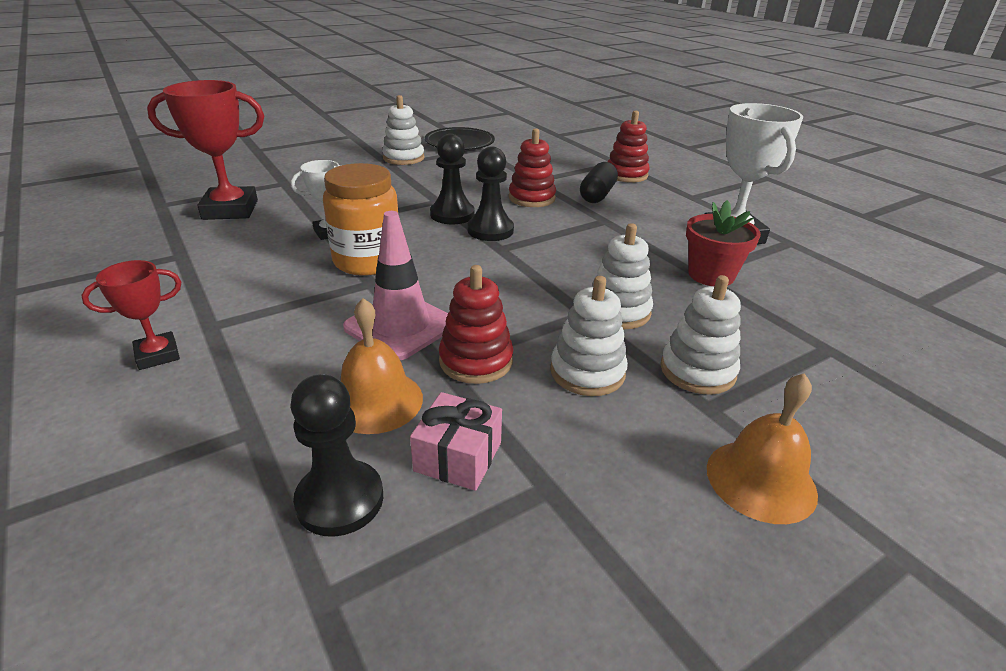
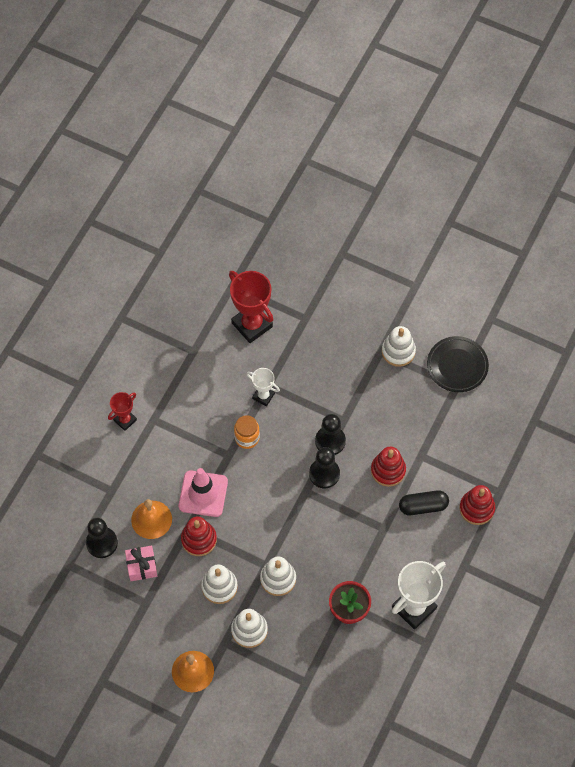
camera: 60 degrees right, 30 degrees up
red trophy [82,260,181,370] -> red trophy turned 75 degrees counterclockwise [108,392,137,431]
orange jar [323,163,399,276] -> orange jar [234,415,260,449], size x0.61

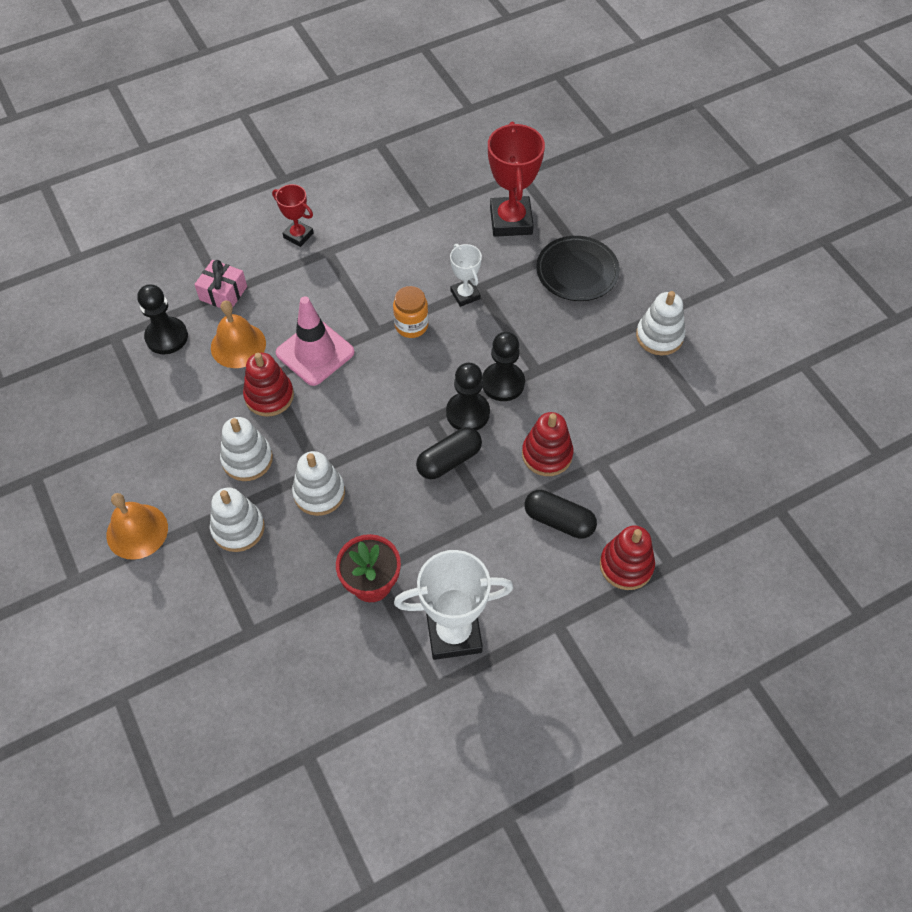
camera: 35 degrees right, 5 degrees down
red trophy [108,392,137,431] -> red trophy turned 45 degrees clockwise [272,184,314,247]
pink gift [125,546,157,581] -> pink gift moved to [194,260,247,308]
black plate [427,336,489,392] -> black plate moved to [536,236,620,301]
none -> black capsule [416,427,482,479]

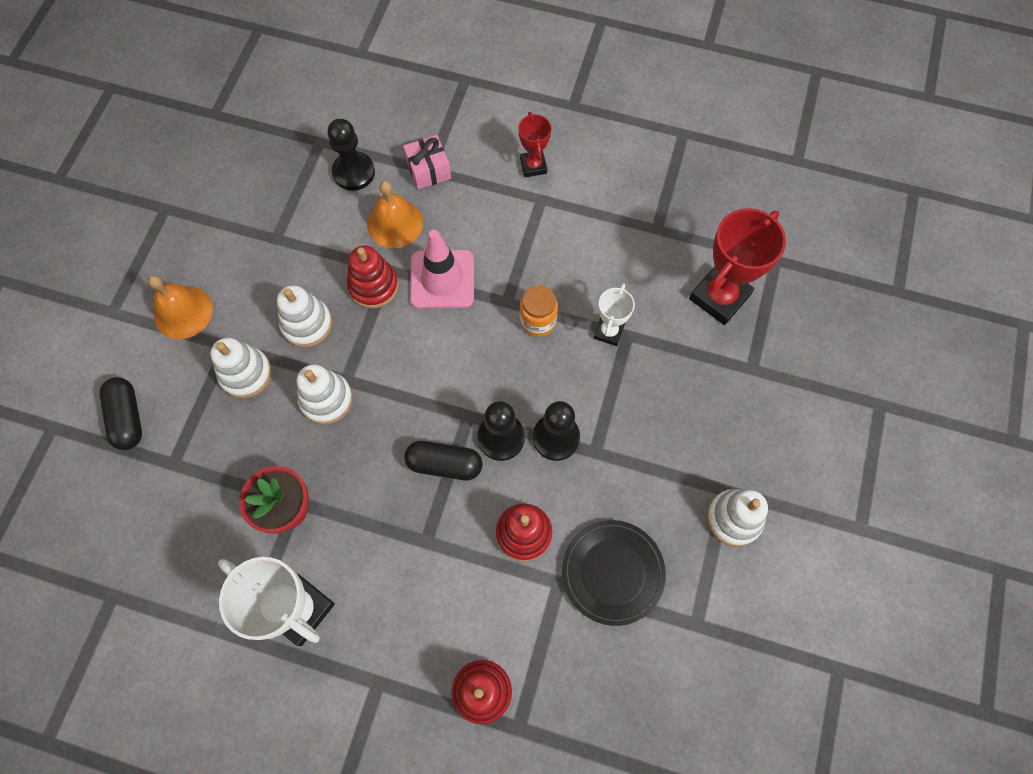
camera: 45 degrees right, 10 degrees up
black capsule [524,490,597,539] -> black capsule moved to [100,377,142,450]
black plate [536,236,620,301] -> black plate moved to [562,520,666,626]

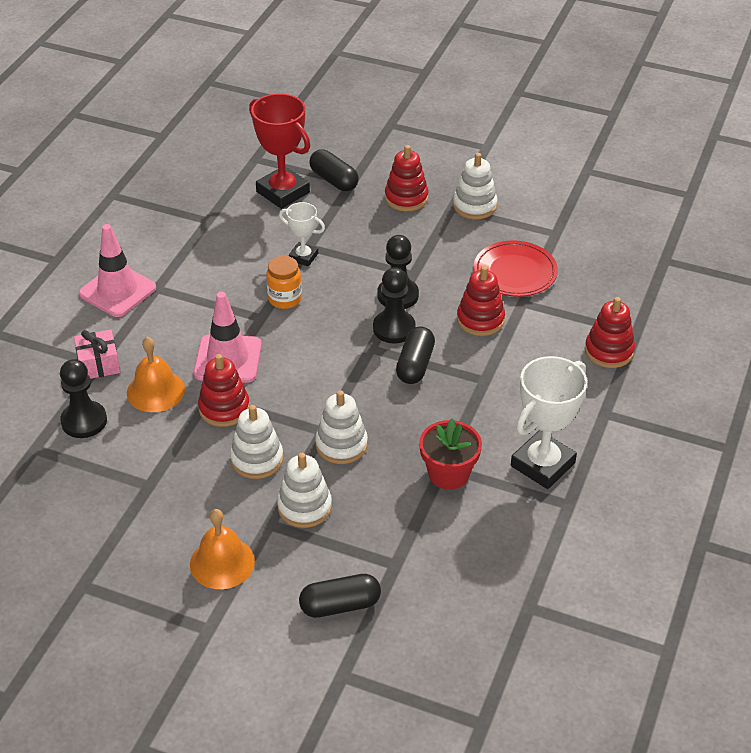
camera: 85 degrees left, 25 degrees down
red trophy [518,112,551,177] -> pink traffic cone [79,224,156,317]
black plate [562,520,666,626] -> red plate [474,240,558,297]
none -> black capsule [309,149,359,191]
none -> red stacking toy [385,145,429,211]

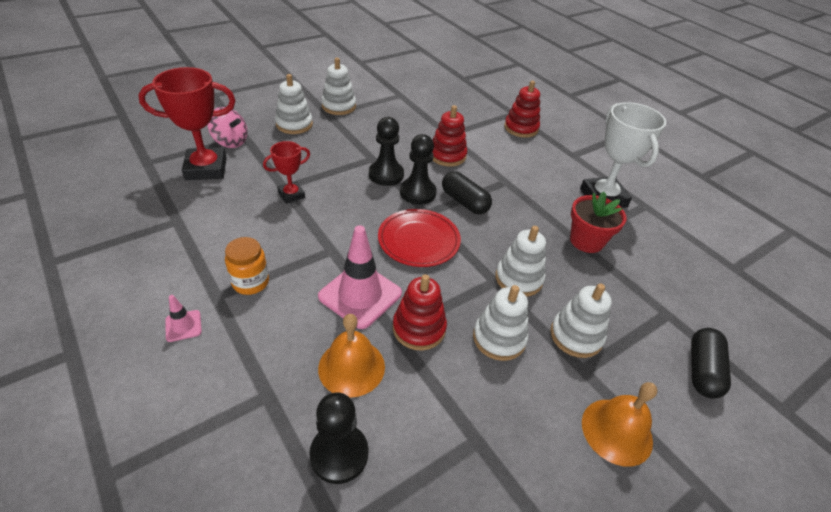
camera: 60 degrees left, 0 degrees up
pink gift [74,330,120,379] -> none
pink traffic cone [79,224,156,317] -> pink traffic cone [165,295,202,342], size x0.47
orange jar [266,256,302,309] -> orange jar moved to [225,237,269,295]
white trophy [279,202,325,266] -> red trophy [263,141,310,204]
black capsule [309,149,359,191] -> pink spinning top [207,107,248,148]
red stacking toy [385,145,429,211] -> white stacking toy [275,74,313,134]
red plate [474,240,558,297] -> red plate moved to [378,209,461,267]

